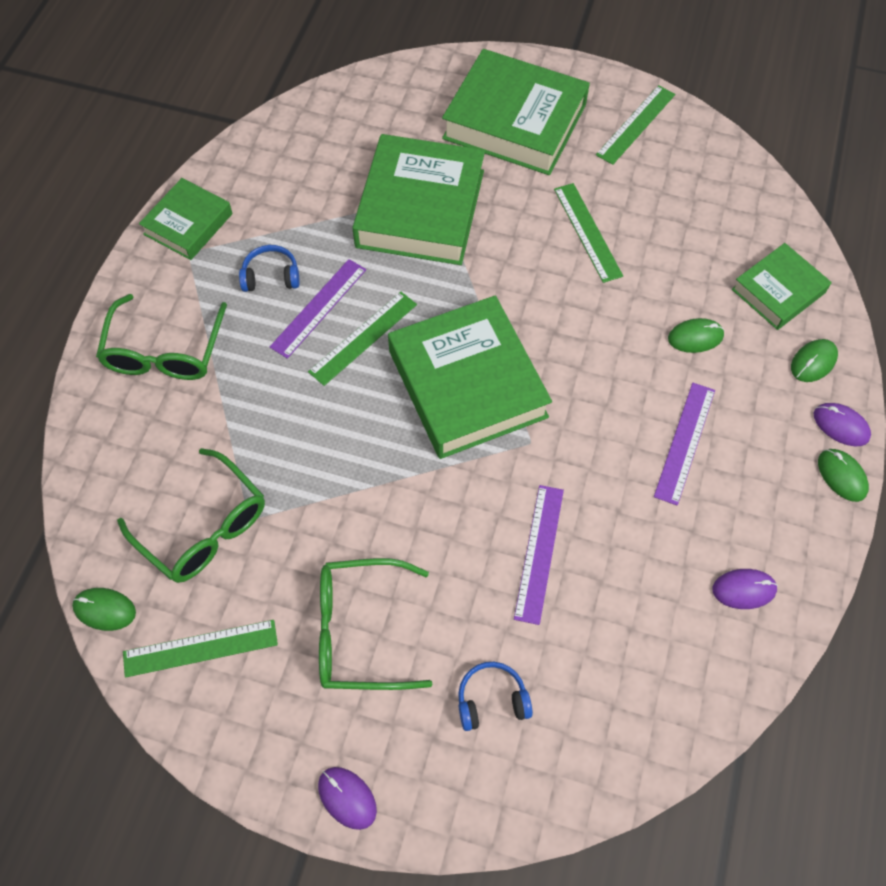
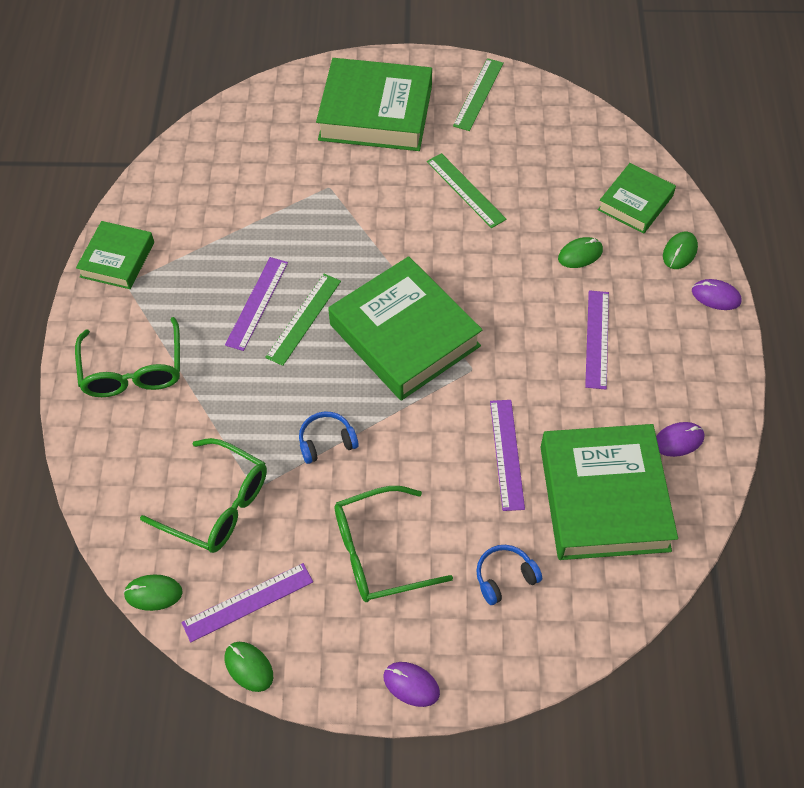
camera: 15 degrees left, 5 degrees down
green ruler [123,620,278,678] -> purple ruler [181,563,313,643]
blue headphones [239,245,299,292] -> blue headphones moved to [299,412,359,464]
green book [352,134,485,265] -> green book moved to [540,424,678,560]
green mouse [818,449,869,502] -> green mouse moved to [225,642,273,692]

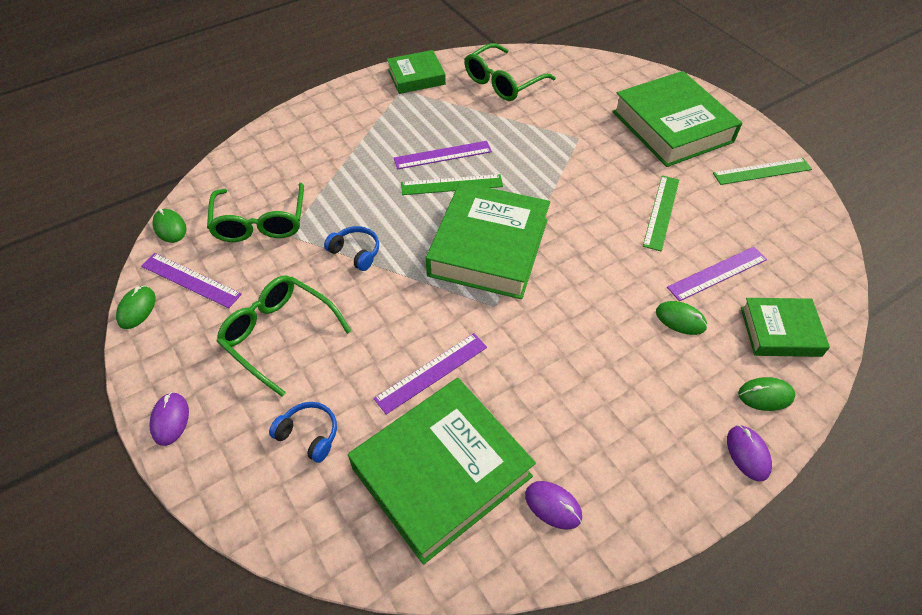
camera: 55 degrees right, 5 degrees down
green glasses [75,317,180,397] -> green glasses moved to [465,43,556,101]
purple ruler [585,290,609,390] -> purple ruler moved to [667,247,767,301]

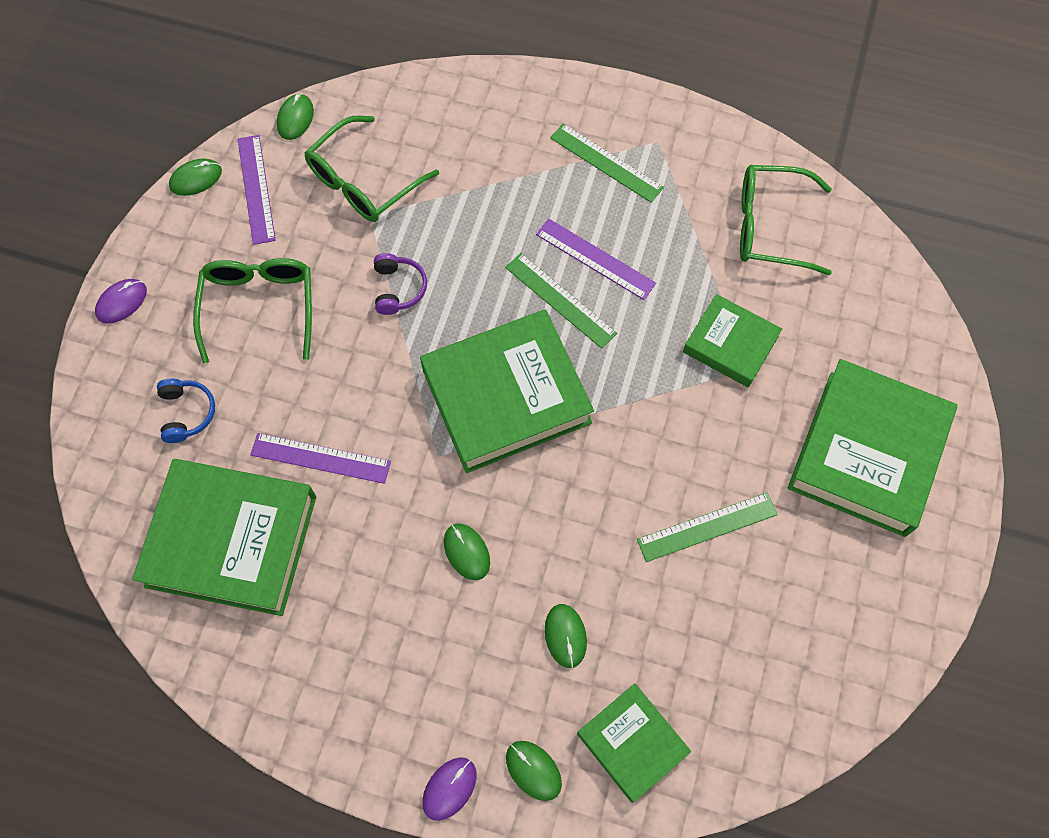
camera: 50 degrees right, 15 degrees up
blue headphones [324,226,379,271] -> purple headphones [374,253,427,315]
green book [387,50,446,94] -> green book moved to [683,294,782,388]
purple mouse [525,481,582,530] -> none
purple ruler [667,247,767,301] -> none
green ruler [713,158,812,185] -> green ruler moved to [550,123,664,203]
none -> green mouse [444,523,490,580]

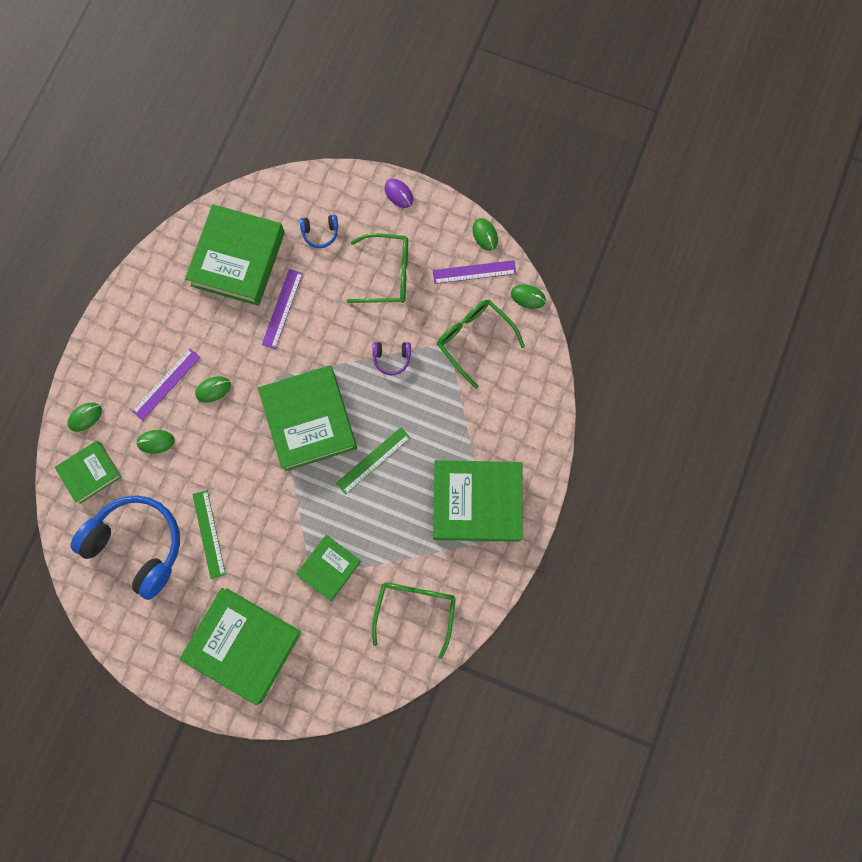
camera: 95 degrees right, 10 degrees up
purple mouse [422,757,477,821] -> none
purple ruler [536,218,656,300] -> purple ruler moved to [132,348,201,421]
green ruler [550,123,664,203] -> green book [433,460,522,542]
none -> blue headphones [70,496,180,600]

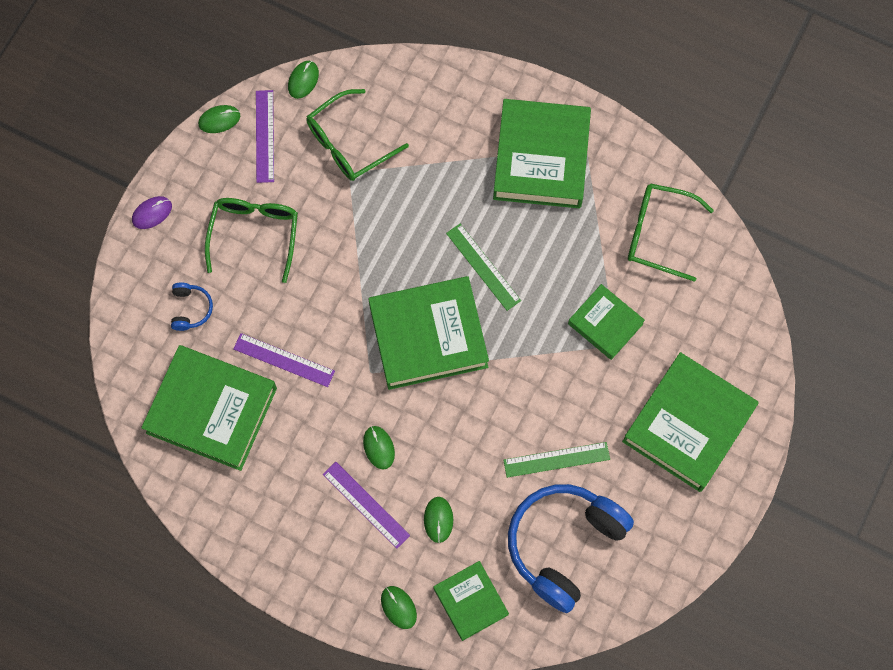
camera: 85 degrees left, 5 degrees down
purple headphones [372,342,411,375] -> none

